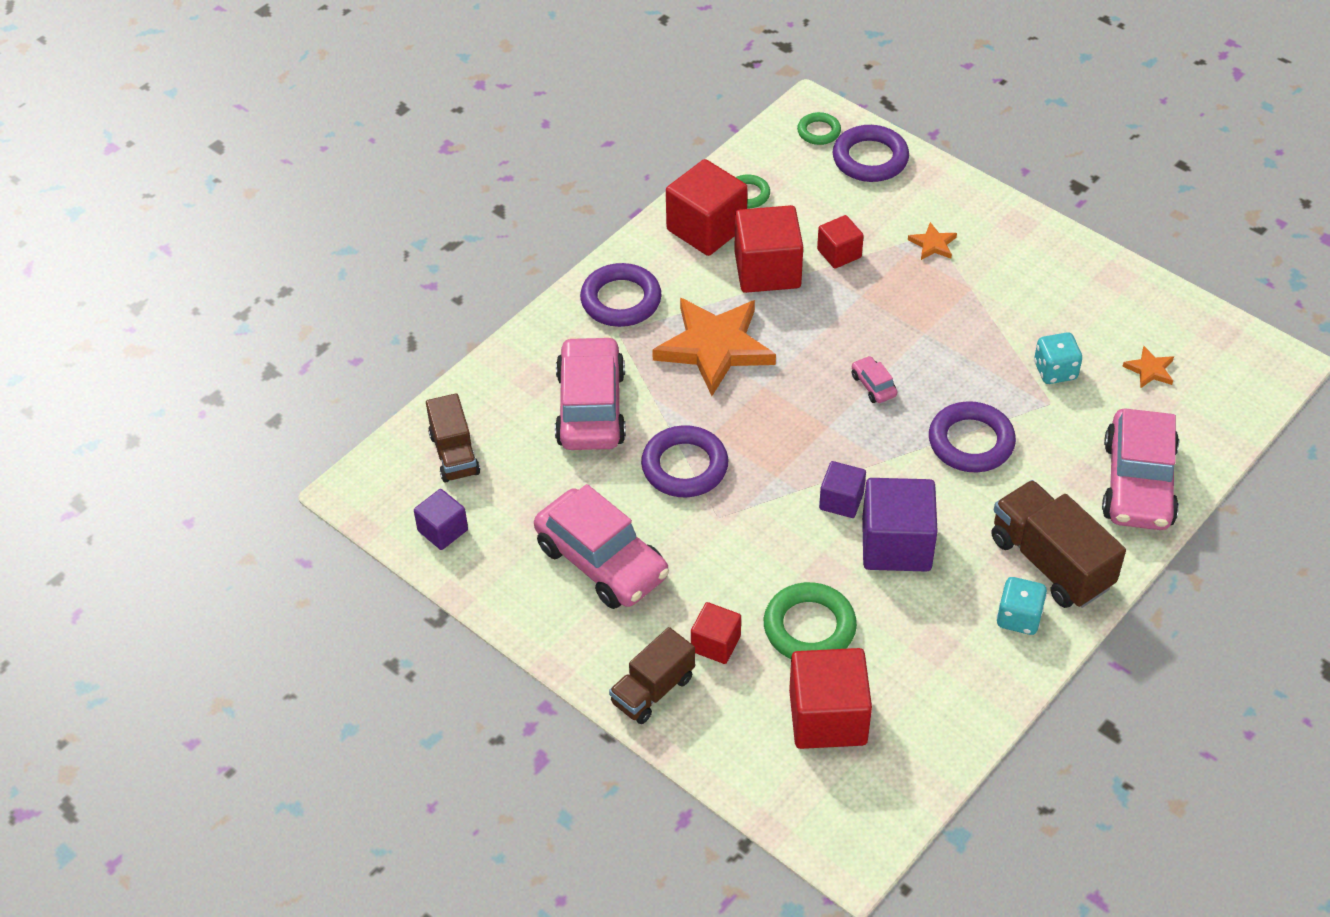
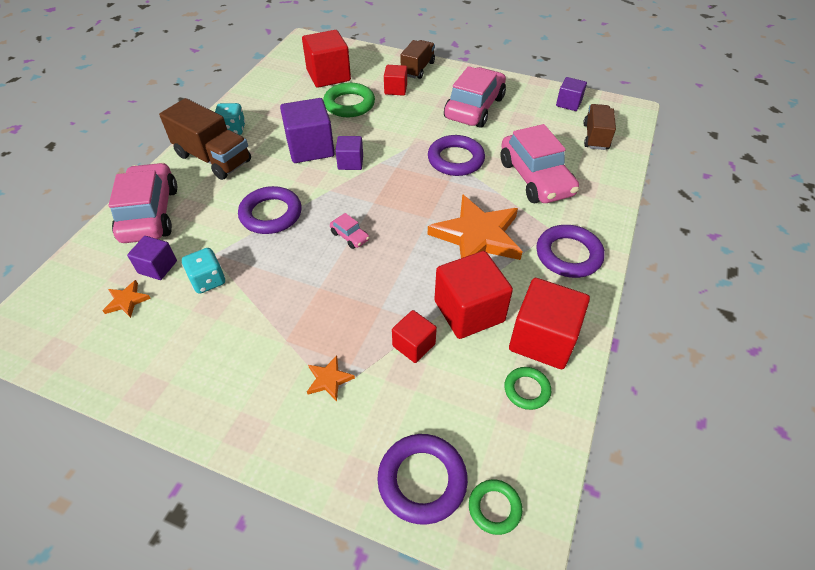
camera: 160 degrees right, 0 degrees up
brown truck [426,393,480,483] -> brown truck turned 45 degrees clockwise [583,104,616,150]
pink car [534,484,669,609] -> pink car turned 90 degrees clockwise [444,66,506,128]
none -> purple cube [127,236,177,280]

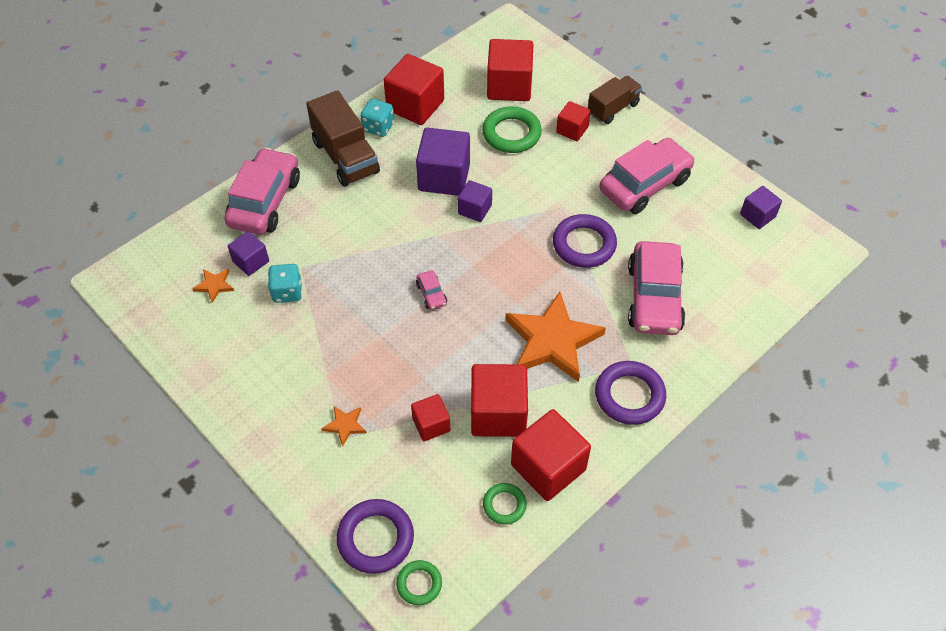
camera: 25 degrees right, 5 degrees up
purple ring [238,186,302,234] -> none
brown truck [583,104,616,150] -> none
none -> red cube [384,54,444,125]

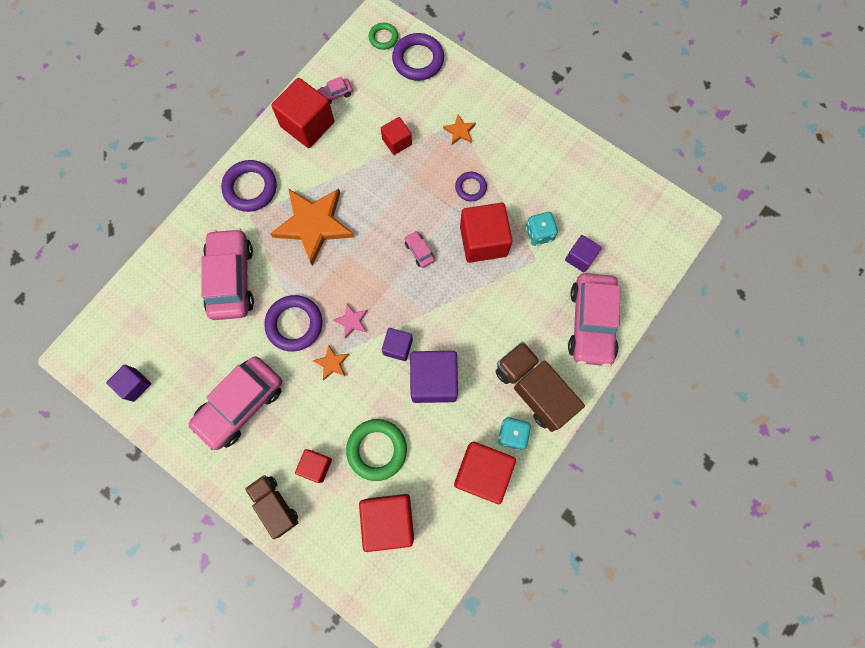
camera: 170 degrees right, 20 degrees up
orange star [192,269,234,303] -> orange star moved to [313,345,349,381]
red cube [471,364,528,437] -> red cube moved to [460,203,513,263]
green ring [483,483,527,525] -> pink car [317,77,353,104]
brown truck [588,76,642,124] -> brown truck turned 105 degrees clockwise [245,475,298,539]
none -> pink star [333,304,368,338]
none -> purple ring [455,172,487,201]

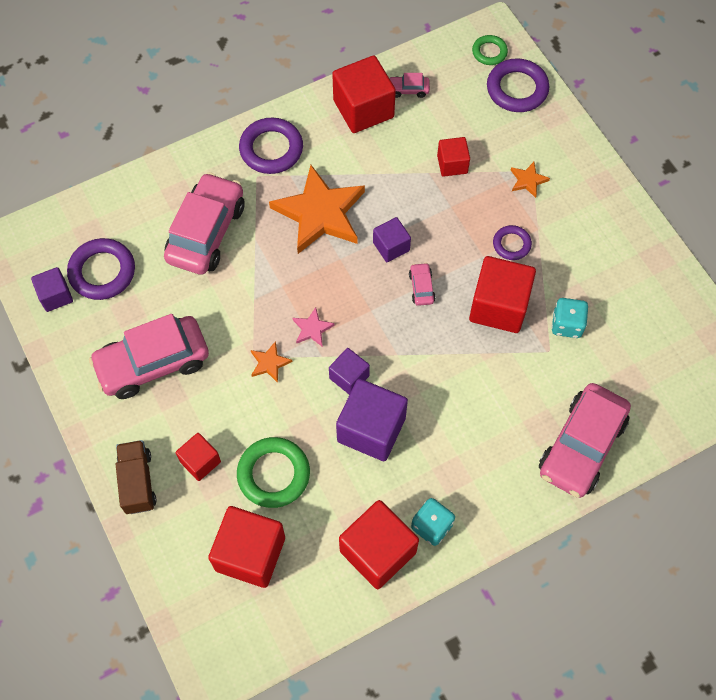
camera: 25 degrees right, 10 degrees down
purple ring [264,295,323,352] -> purple ring moved to [67,238,135,300]
brown truck [495,341,585,432] -> none
purple cube [565,235,602,272] -> purple cube moved to [373,217,411,262]

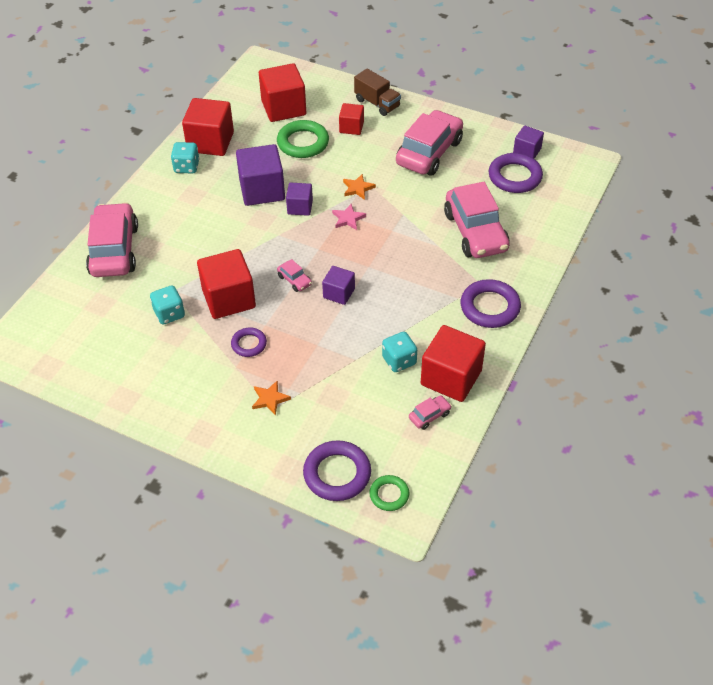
camera: 145 degrees right, 15 degrees down
orange star [269,165,365,254] -> none
red cube [437,137,470,177] -> none
none -> turquoise dice [382,332,417,372]

